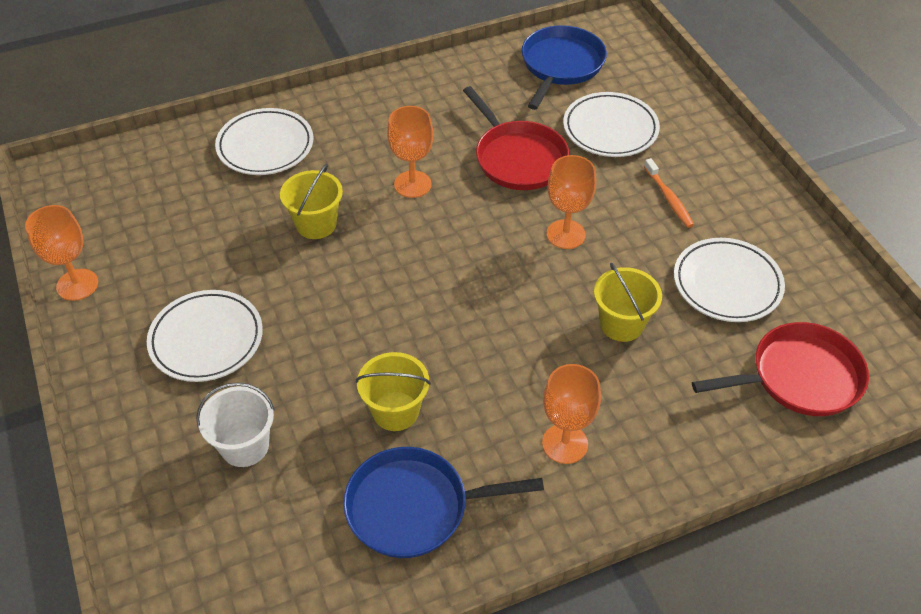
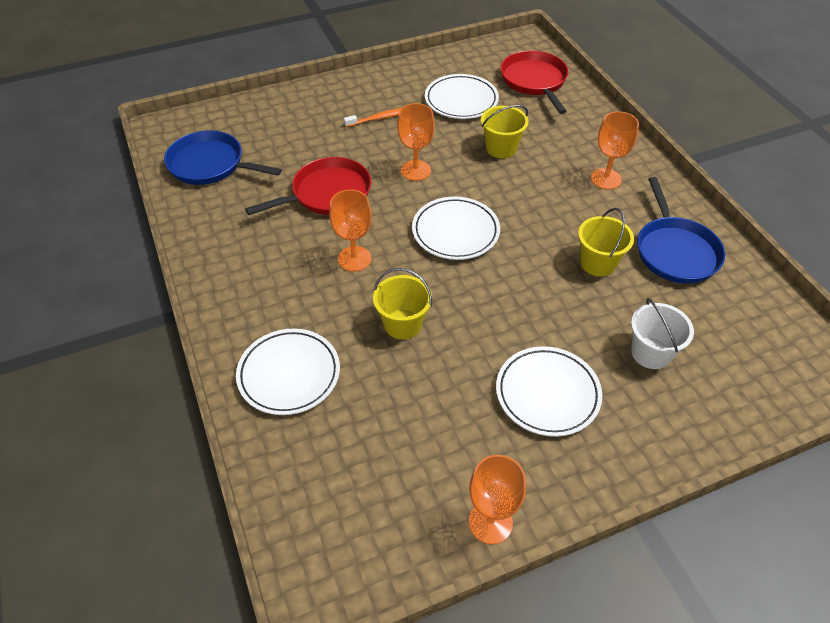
camera: 90 degrees left, 0 degrees up
white plate [563,92,660,157] -> white plate moved to [412,197,500,260]

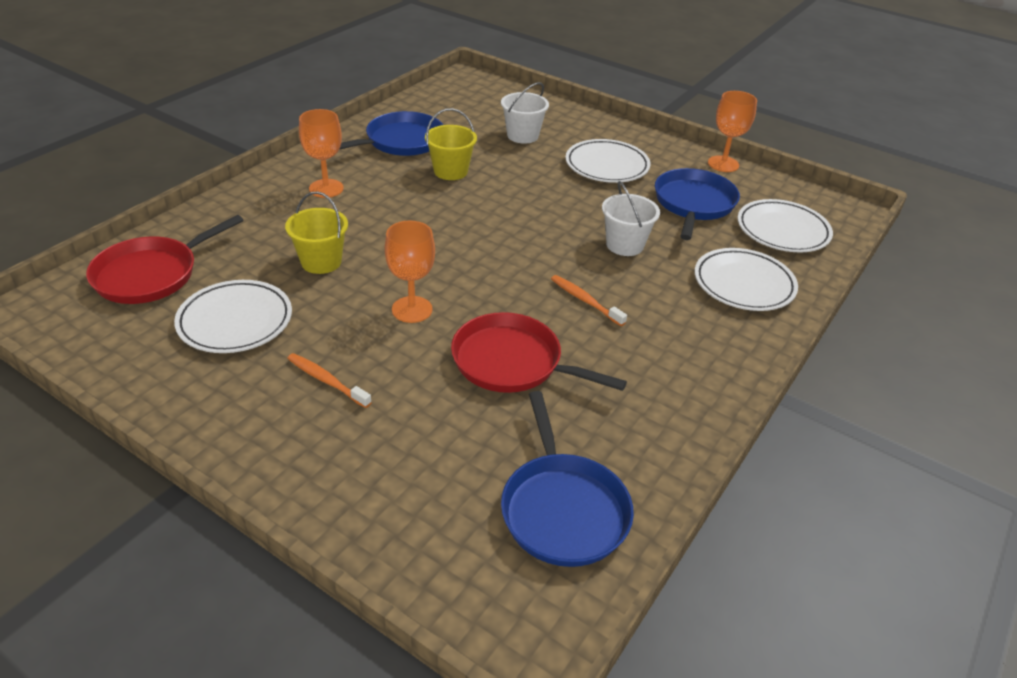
camera: 125 degrees left, 10 degrees down
orange goblet [329,189,372,272] -> orange toothbrush [551,275,627,326]
yellow bucket [373,268,432,340] -> white bucket [602,181,660,256]
white plate [412,197,500,260] -> white plate moved to [737,199,833,252]
none -> blue pan [655,168,740,240]

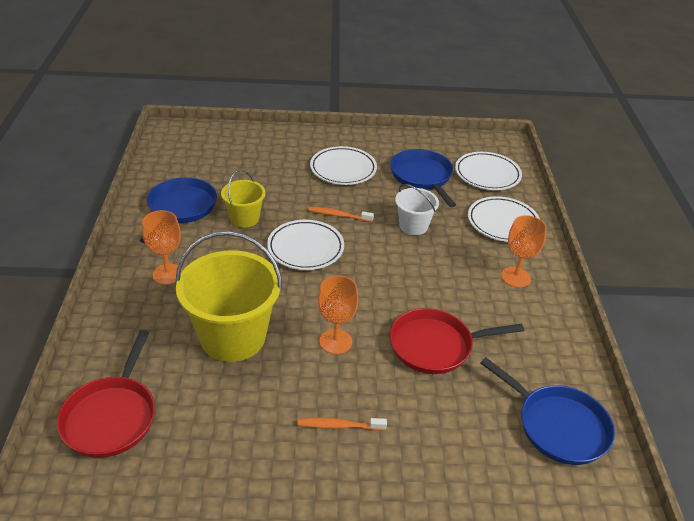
camera: 35 degrees left, 0 degrees up
white plate [174,280,292,353] -> white plate moved to [267,220,344,270]
yellow bucket [285,191,348,274] -> yellow bucket [175,231,283,362], size x1.89
white bucket [501,82,549,144] -> none
orange toothbrush [551,275,627,326] -> orange toothbrush moved to [308,207,374,222]
orange goblet [708,91,757,172] -> orange goblet moved to [501,215,547,288]

